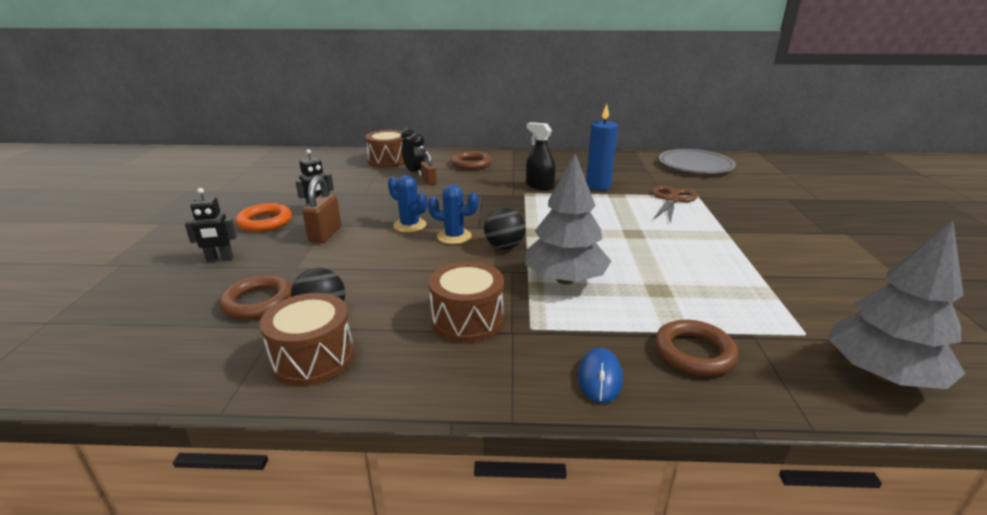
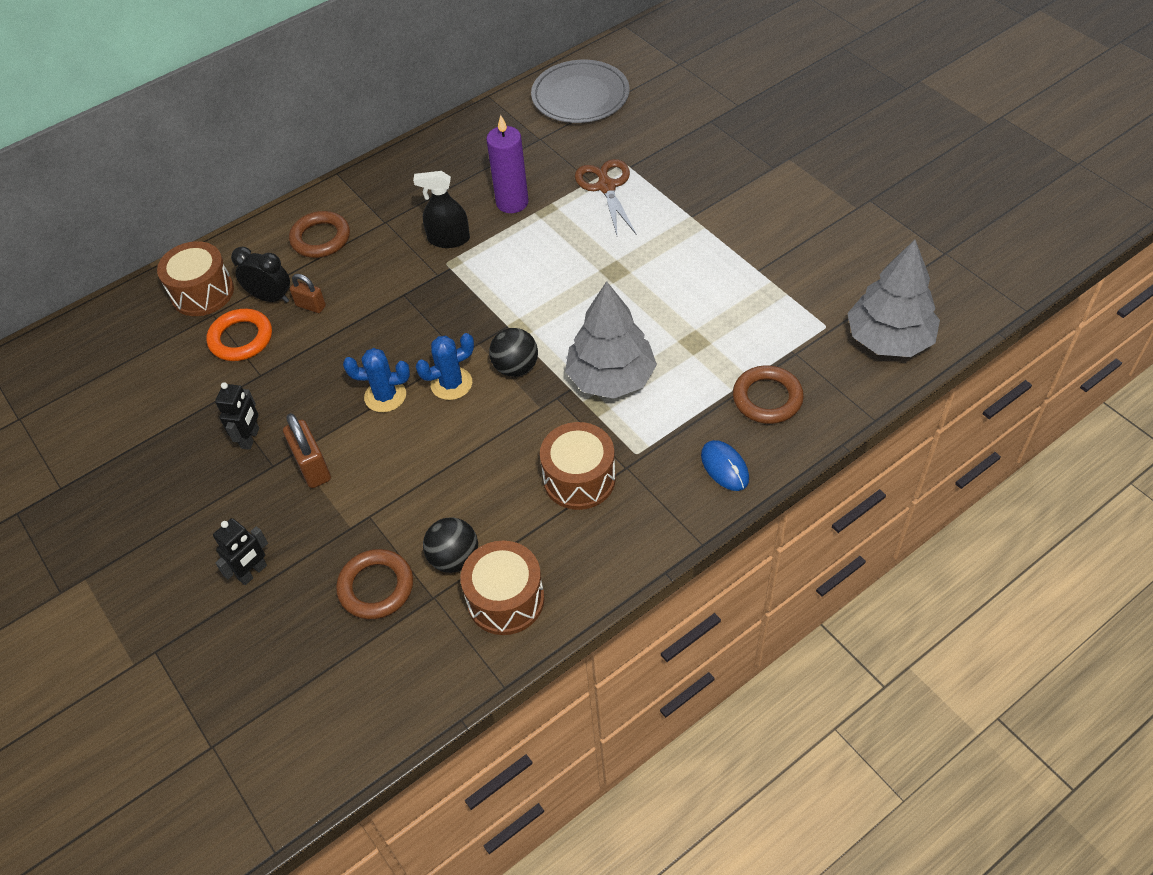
camera: 35 degrees left, 25 degrees up
orange ring [235,203,292,232] -> orange ring moved to [207,309,272,361]
blue candle [586,104,618,190] -> purple candle [486,115,529,213]

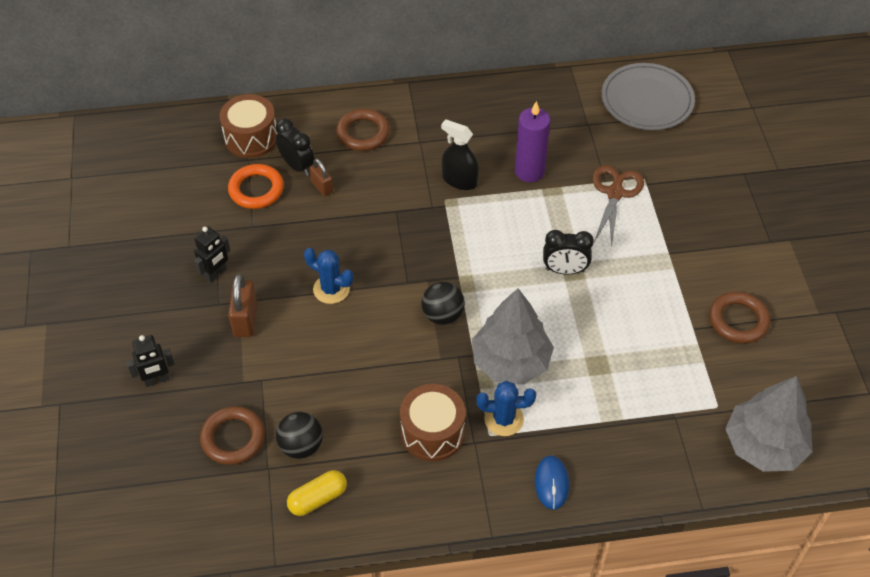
camera: 25 degrees right, 0 degrees up
blue cactus [416,333,474,400] -> blue cactus moved to [476,381,536,436]
brown drum [461,540,544,635] -> yellow capsule [287,470,347,516]
brown ring [733,365,804,424] -> brown ring moved to [709,292,770,344]
none -> black clock [543,230,594,275]

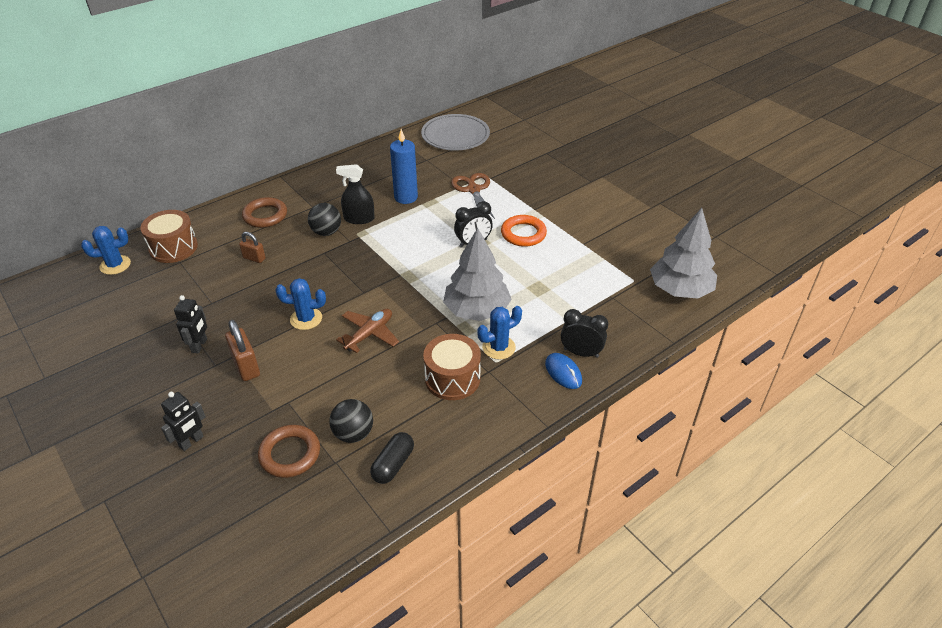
camera: 30 degrees left, 10 degrees down
orange ring [228,164,284,209] -> orange ring moved to [501,215,547,247]
black clock [276,118,314,176] -> black clock moved to [561,309,608,358]
yellow capsule [287,470,347,516] -> black capsule [370,432,414,484]
black ball [422,282,465,325] -> black ball moved to [308,203,341,236]
purple candle [515,101,550,182] -> blue candle [390,129,418,204]
brown ring [709,292,770,344] -> none
none -> blue cactus [81,226,131,275]
none -> brown plane [336,309,399,353]

